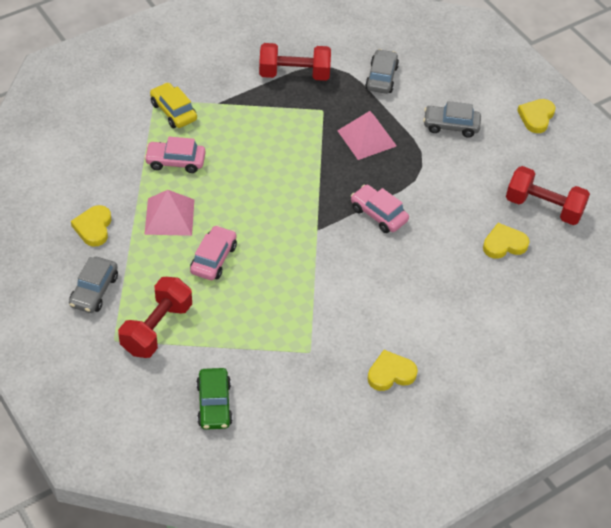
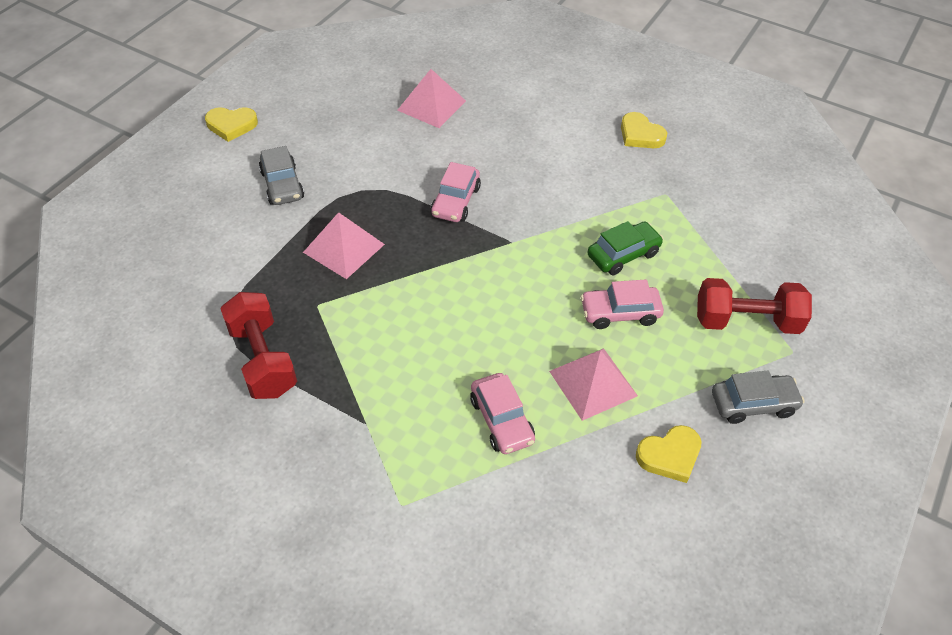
camera: 115 degrees left, 0 degrees up
yellow car [150,82,197,128] -> none
green car [196,368,233,430] -> green car moved to [587,221,664,275]
grey car [365,49,399,94] -> none
yellow heart [483,223,530,259] -> pink pyramid [397,69,466,128]
red dumbbell [506,166,590,225] -> none

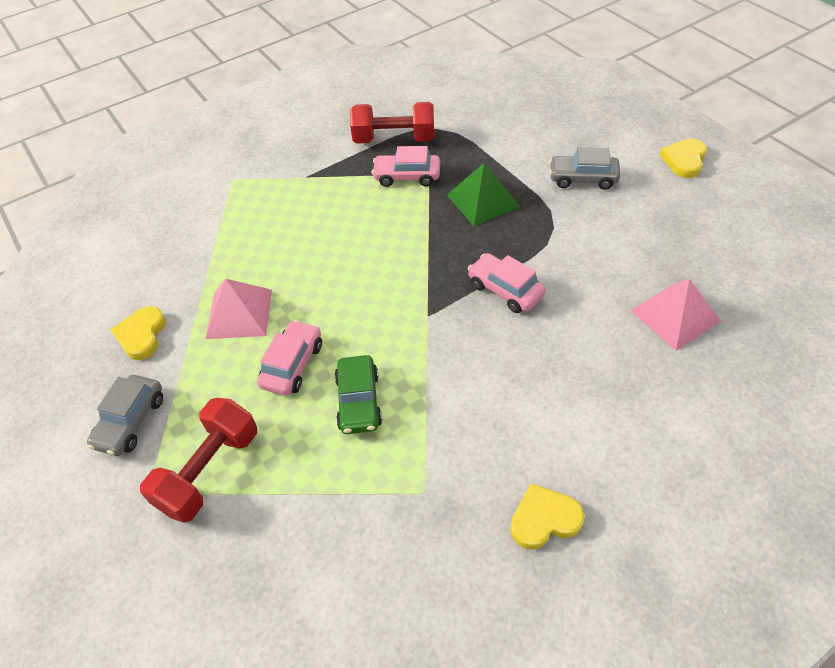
camera: 120 degrees right, 0 degrees up
pink pyramid [303,212,385,279] -> green pyramid [447,163,520,226]
pink car [470,373,535,454] -> pink car moved to [372,146,440,187]

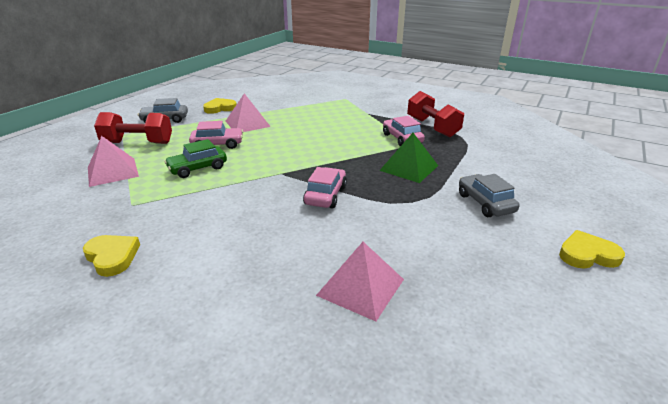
camera: 60 degrees right, 20 degrees down
none -> pink pyramid [88,136,139,187]

